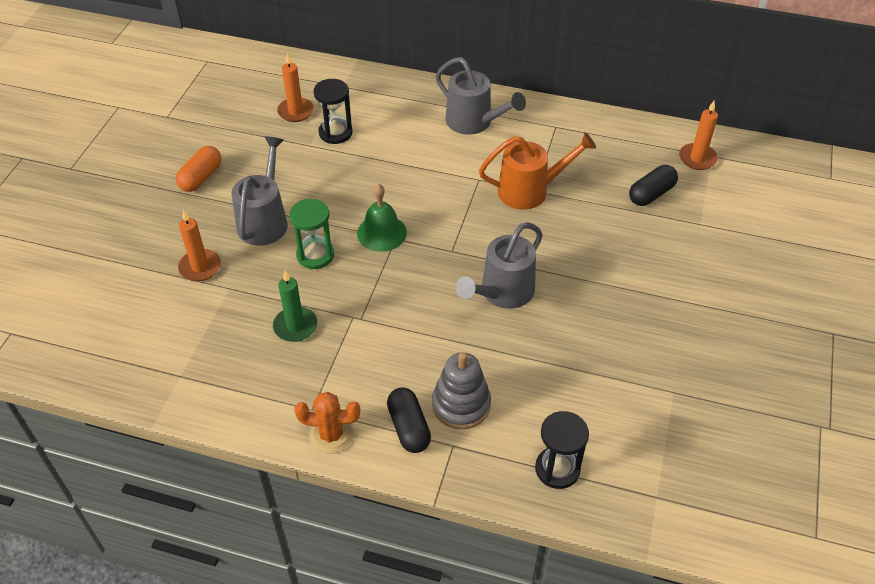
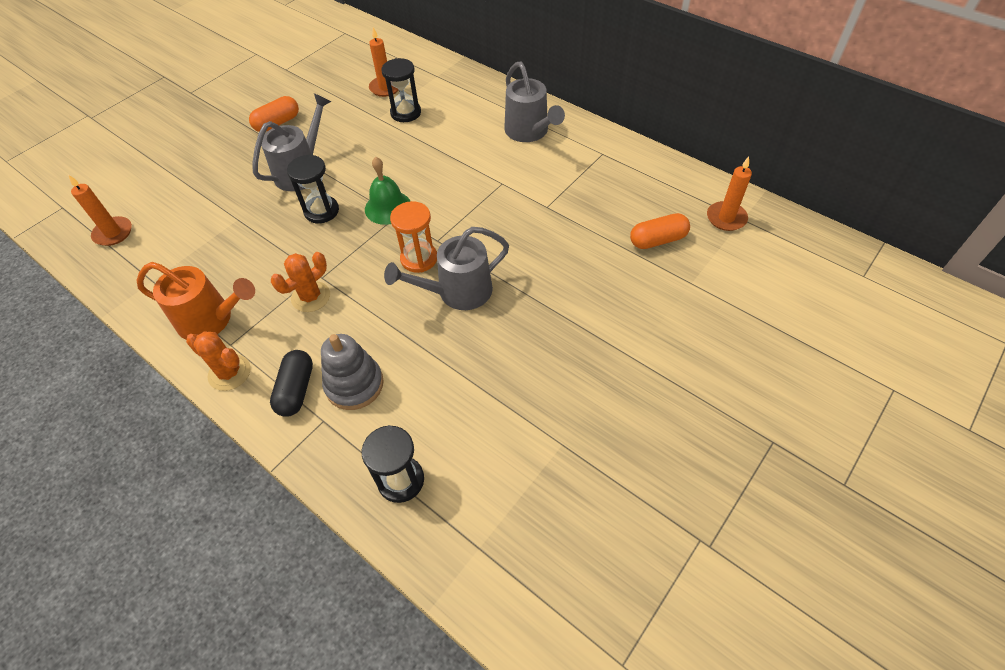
camera: 25 degrees right, 5 degrees up
orange candle [178,210,221,281] -> orange candle moved to [68,175,132,246]
green candle [273,270,317,342] -> none
green hourglass [289,199,334,269] -> black hourglass [287,155,339,223]
orange watering can [479,132,596,210] -> orange watering can moved to [136,262,255,340]
black capsule [629,165,678,206] -> orange capsule [630,213,690,249]
none -> orange cactus [271,252,330,312]
none -> orange hourglass [390,201,437,273]

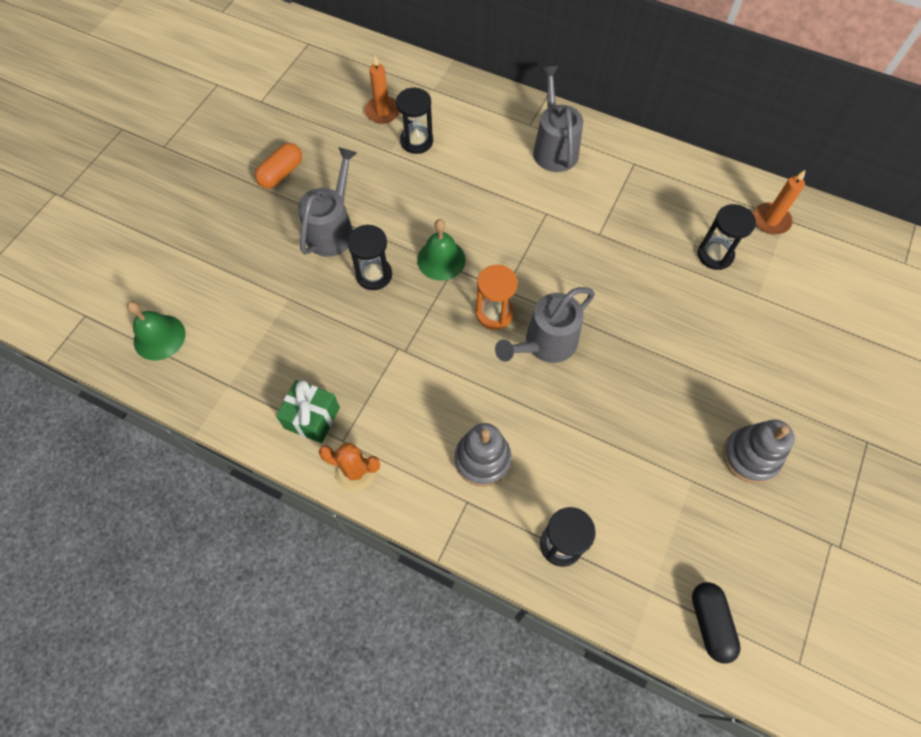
camera: 15 degrees left, 10 degrees up
orange candle [68,175,132,246] -> green bell [127,301,185,361]
orange watering can [136,262,255,340] -> green gift [276,380,340,443]
black capsule [270,350,313,417] -> black capsule moved to [692,582,741,663]
orange cactus [271,252,330,312] -> none
grey watering can [504,61,565,142] -> grey watering can turned 150 degrees counterclockwise [533,66,583,172]
orange capsule [630,213,690,249] -> black hourglass [698,204,756,270]
none -> grey stacking toy [723,420,795,484]

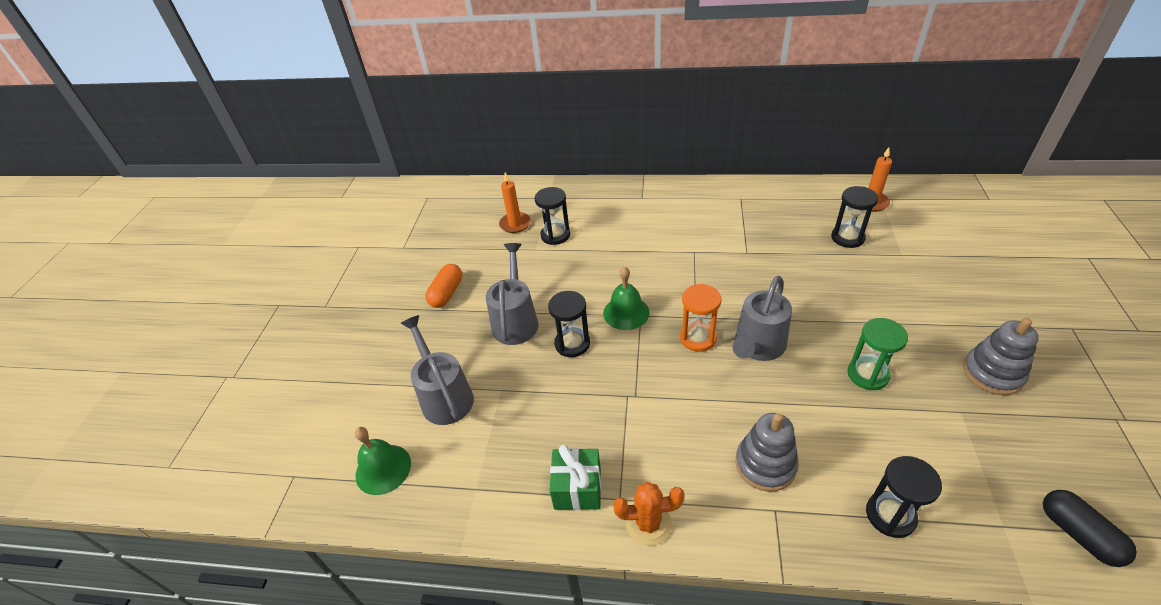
camera: 15 degrees left, 20 degrees down
grey watering can [533,66,583,172] -> grey watering can moved to [400,315,474,425]
none -> green hourglass [847,318,908,390]

